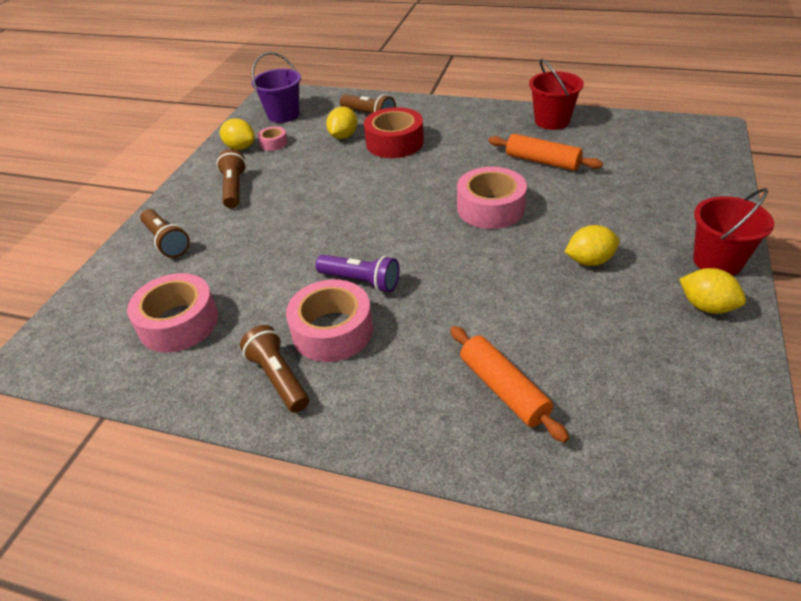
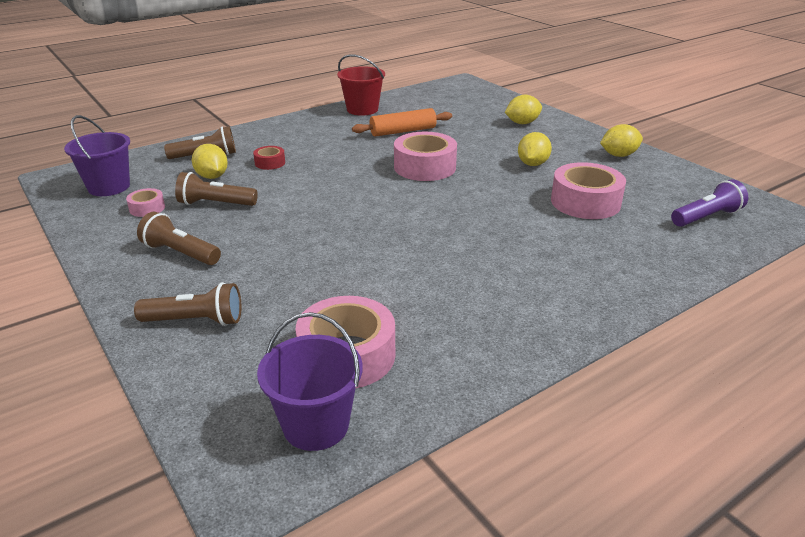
camera: 55 degrees left, 10 degrees down
yellow lemon [220,118,255,150] -> yellow lemon moved to [505,95,542,124]
brown flashlight [240,325,309,413] -> brown flashlight moved to [175,172,258,206]
pink tape [286,279,373,362] -> pink tape moved to [551,162,626,219]
purple flashlight [315,255,400,292] -> purple flashlight moved to [671,179,748,227]
red tape [364,107,424,158] -> red tape [253,146,285,170], size x0.49
orange rolling pin [450,326,569,443] -> none
red bucket [693,188,774,275] -> none
none -> purple bucket [257,312,363,451]

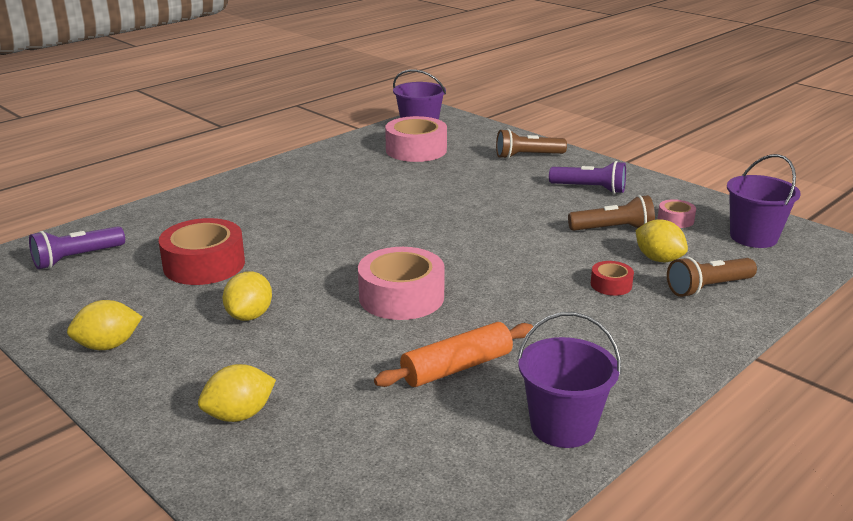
camera: 170 degrees right, 5 degrees down
brown flashlight [137,212,221,265] -> purple flashlight [549,161,626,194]
red bucket [337,54,385,116] -> purple bucket [517,312,621,448]
pink tape [551,162,626,219] -> red tape [158,218,245,285]

